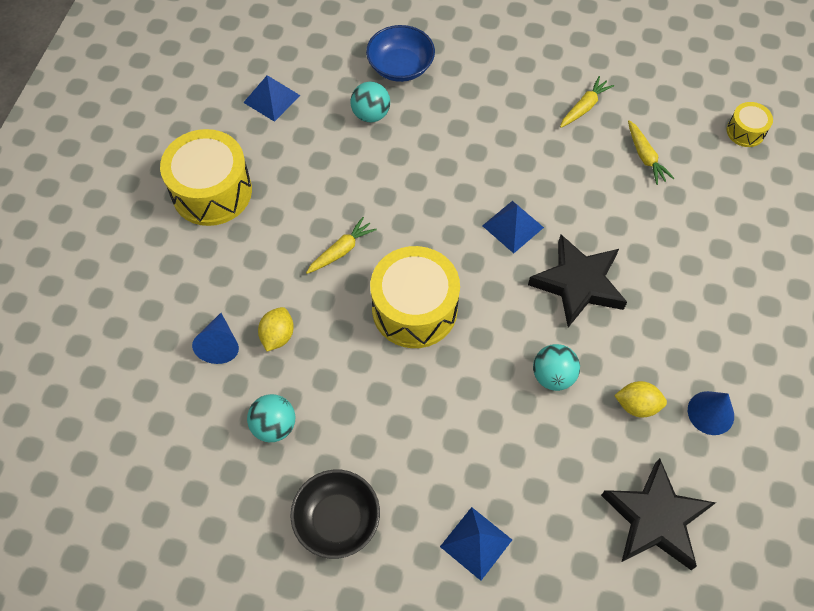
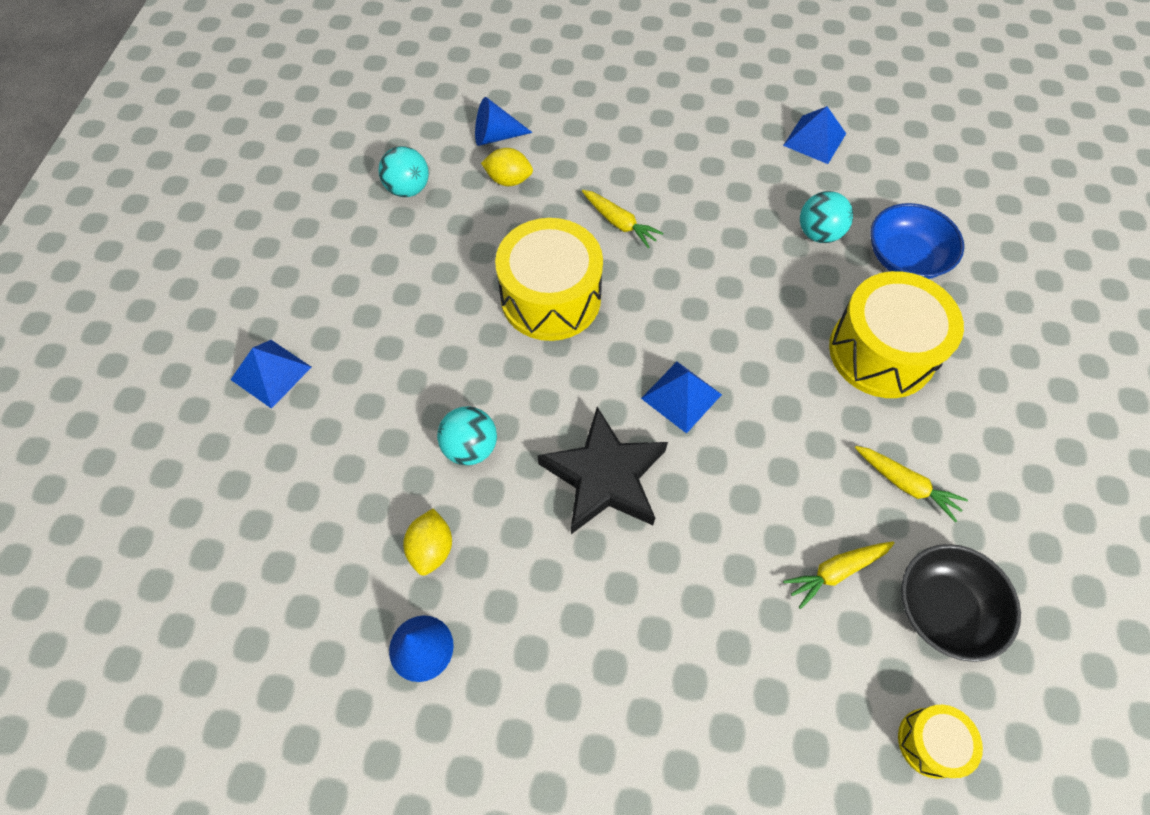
camera: 85 degrees right, 0 degrees up
yellow drum [160,129,252,226] -> yellow drum moved to [829,271,964,398]
black bowl [290,470,380,559] -> black bowl moved to [901,544,1021,662]
black star [601,458,716,570] -> none

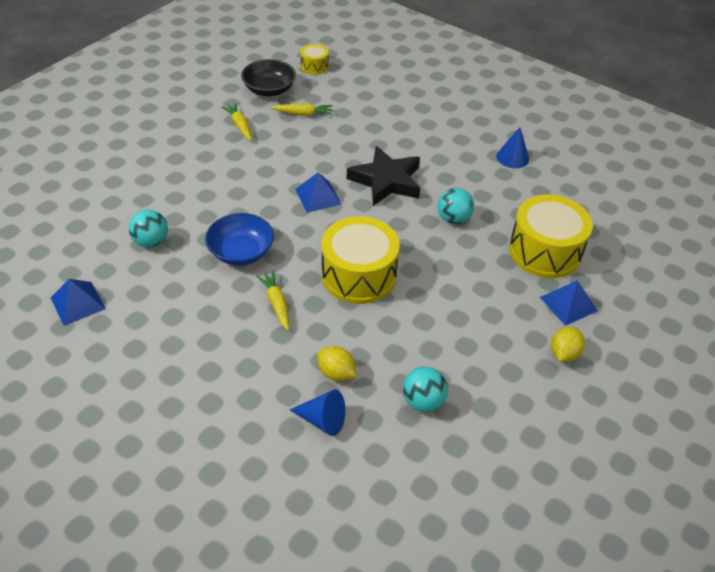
camera: 155 degrees left, 15 degrees down
yellow lemon [403,508,452,576] -> yellow lemon moved to [551,327,585,362]
yellow drum [829,271,964,398] -> yellow drum moved to [509,194,593,278]
blue bowl [870,203,964,279] -> blue bowl moved to [205,213,274,266]

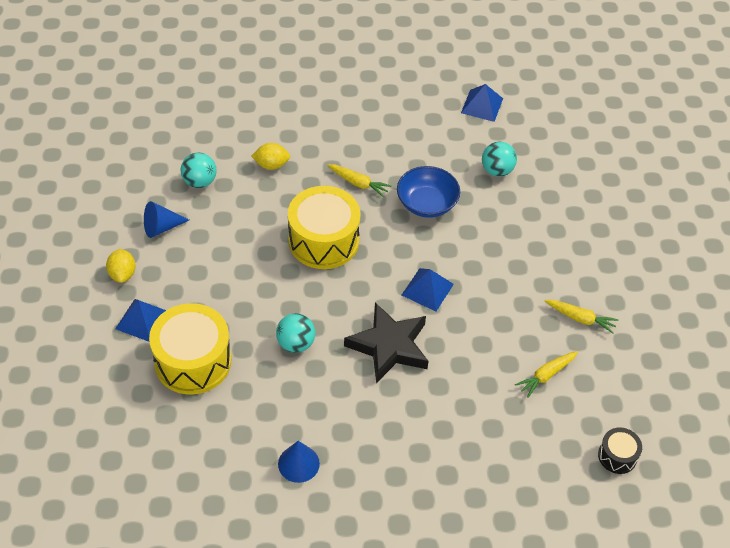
camera: 140 degrees right, 5 degrees up
black bowl [241,59,296,96] -> none
blue cone [289,390,345,436] -> blue cone moved to [144,201,189,238]
yellow drum [300,44,329,75] -> black drum [598,427,642,474]

